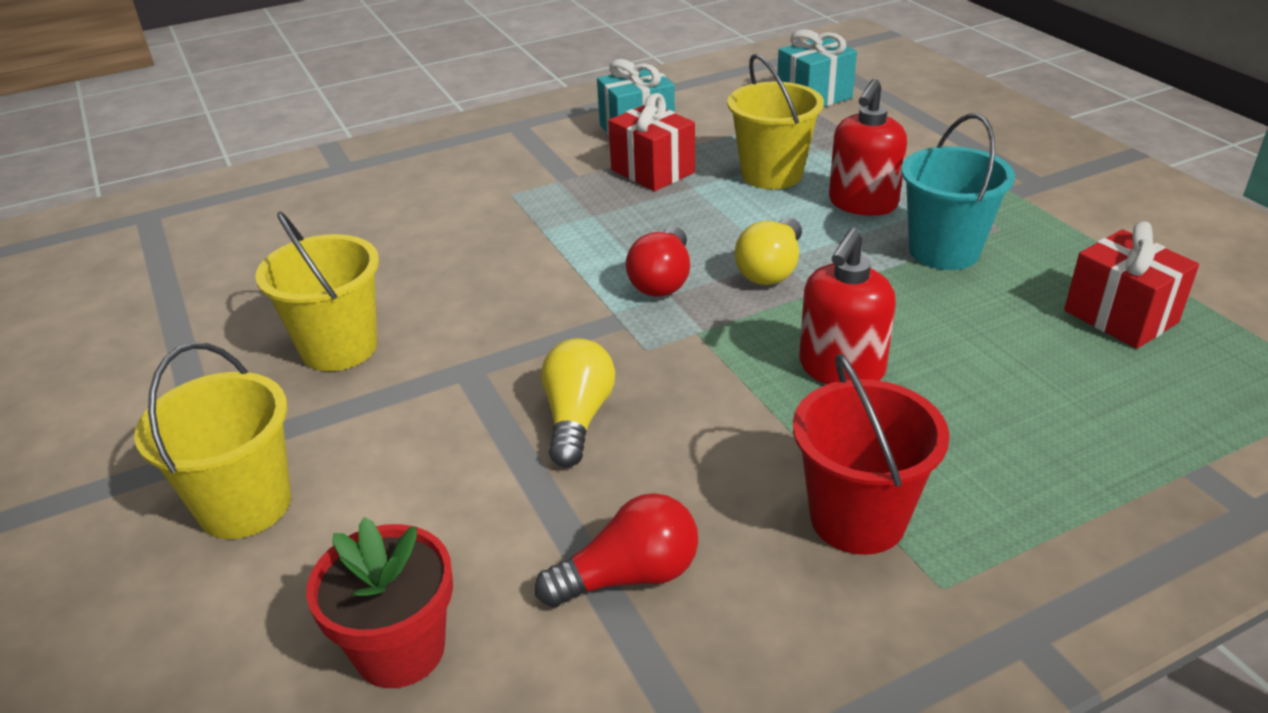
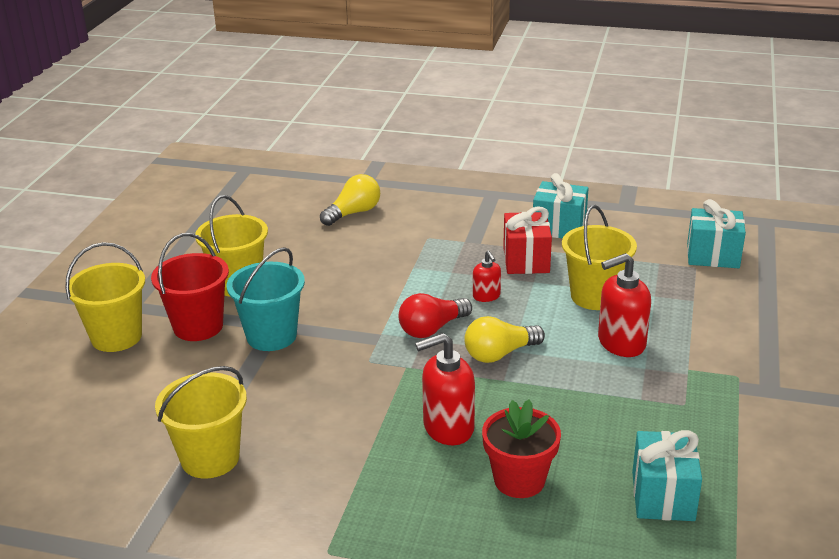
camera: 40 degrees right, 5 degrees down
red flower pot [306,517,453,688] -> red flower pot moved to [482,399,561,498]
red light bulb [535,493,698,607] -> yellow bucket [155,366,247,478]
yellow light bulb [541,338,615,467] -> yellow light bulb moved to [320,174,380,226]
red bucket [793,354,950,555] -> red bucket moved to [151,233,229,341]
turquoise bucket [901,113,1015,270] -> turquoise bucket moved to [227,247,305,351]
red gift [1064,221,1199,349] -> turquoise gift [632,430,702,521]
none -> red soap dispenser [473,251,501,302]

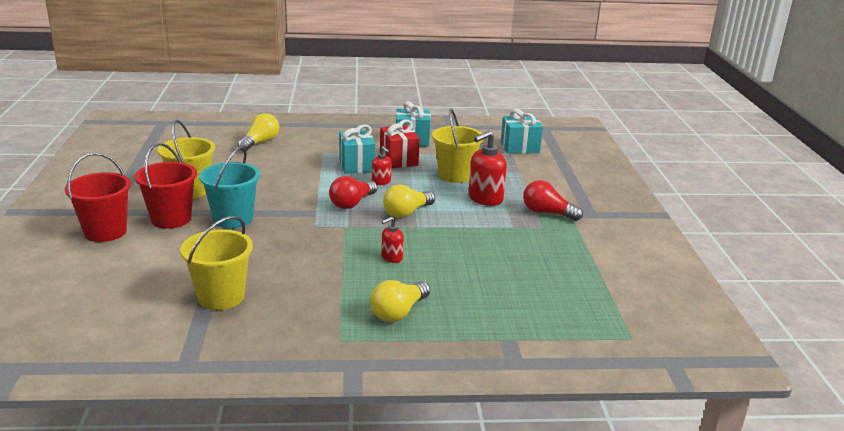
camera: 20 degrees left, 5 degrees down
yellow bucket [65,242,145,352] -> red bucket [65,153,131,242]
red soap dispenser [415,333,475,445] -> red soap dispenser [381,217,404,263], size x0.55
red flower pot [482,399,561,498] -> none
turquoise gift [632,430,702,521] -> turquoise gift moved to [339,124,376,174]
none -> yellow light bulb [370,280,430,322]
none -> red light bulb [523,180,583,221]

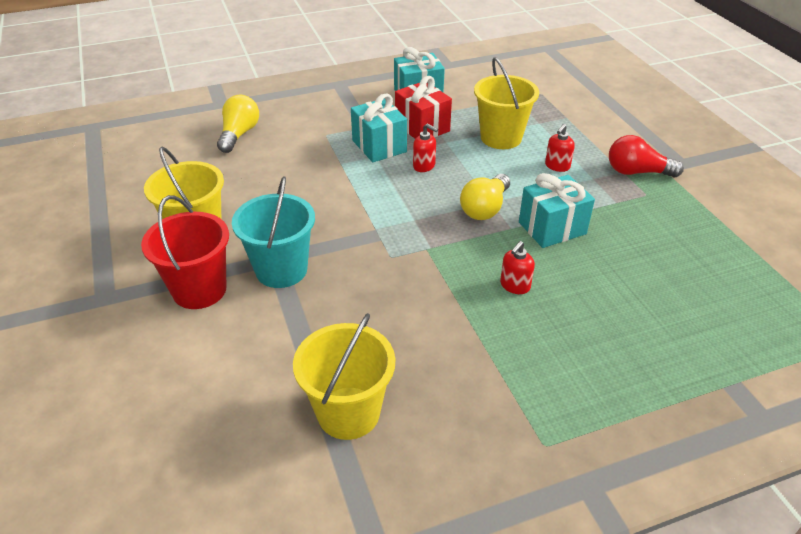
camera: 15 degrees left, 15 degrees up
red bucket [65,153,131,242] -> none
red light bulb [329,176,377,209] -> none
yellow light bulb [370,280,430,322] -> none
red soap dispenser [468,131,507,206] -> red soap dispenser [545,124,575,172], size x0.55
turquoise gift [501,109,543,154] -> turquoise gift moved to [519,173,595,248]

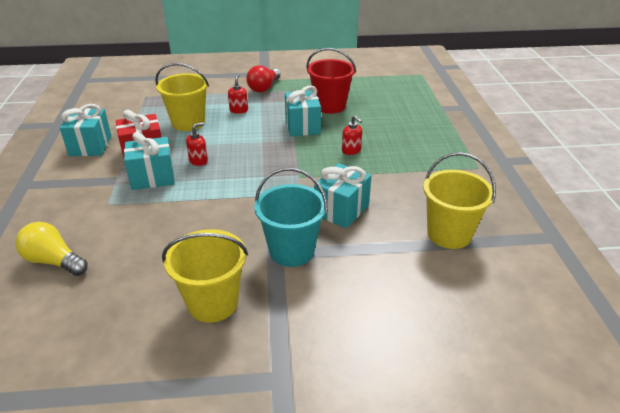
camera: 75 degrees left, 5 degrees down
red bucket [141,195,229,309] -> red bucket moved to [307,48,356,114]
yellow light bulb [460,174,510,220] -> none
red soap dispenser [545,124,575,172] -> red soap dispenser turned 135 degrees counterclockwise [228,74,248,114]
none -> turquoise gift [314,163,371,228]

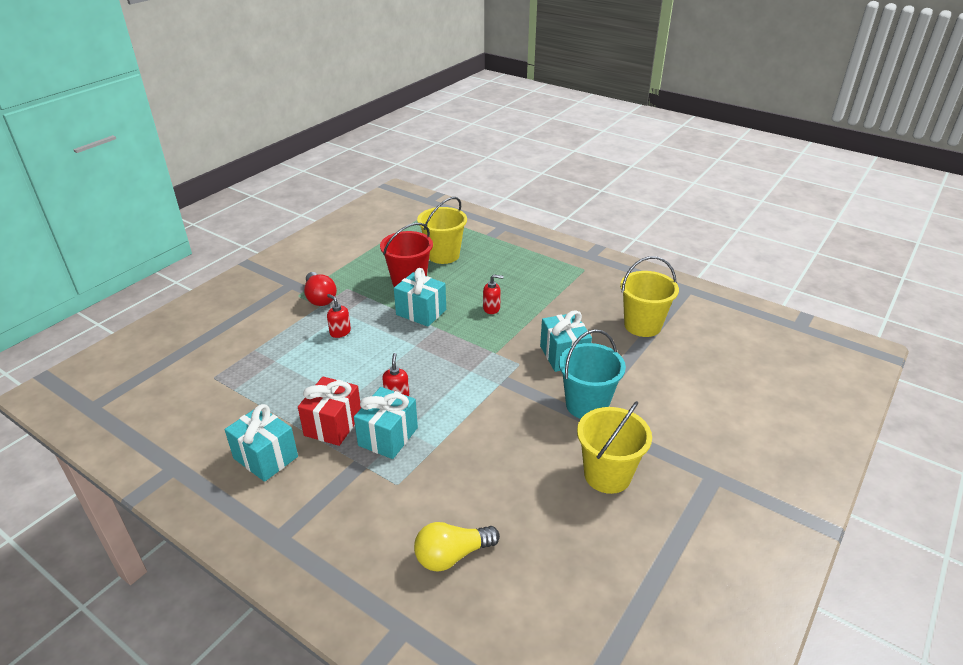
camera: 50 degrees left, 0 degrees up
yellow bucket [155,63,209,131] -> yellow bucket moved to [417,197,467,264]

